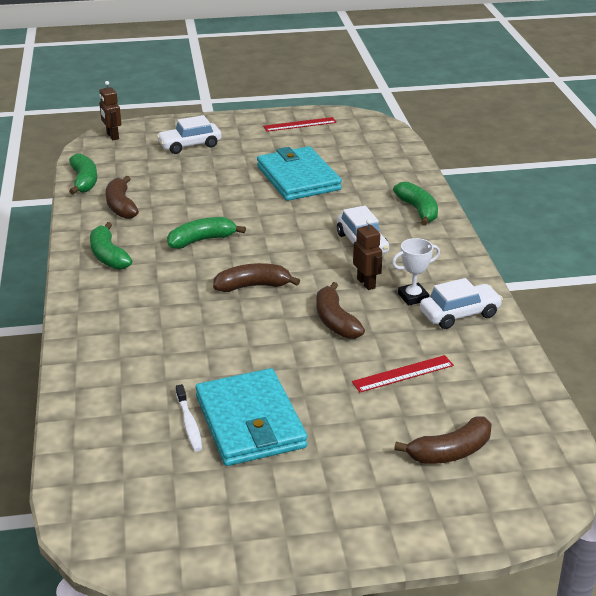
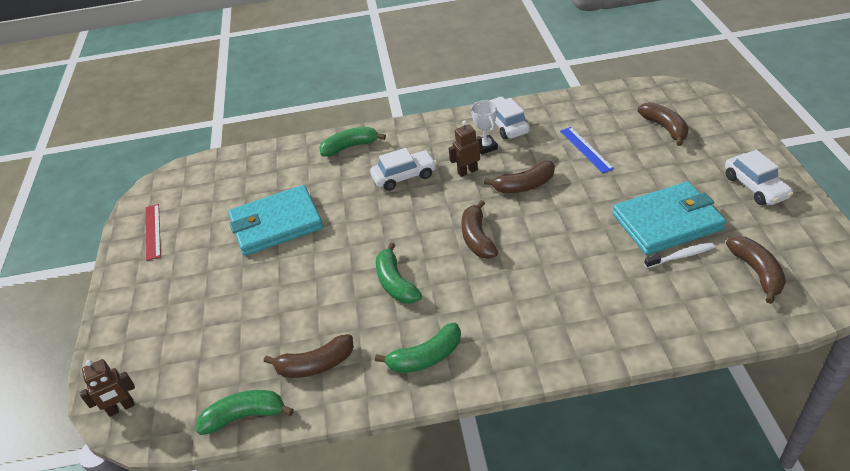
camera: 85 degrees left, 10 degrees up
white car [157,115,222,154] -> white car moved to [725,150,793,205]
red ruler [352,355,454,392] -> blue ruler [560,127,614,173]
none -> brown banana [726,236,786,304]

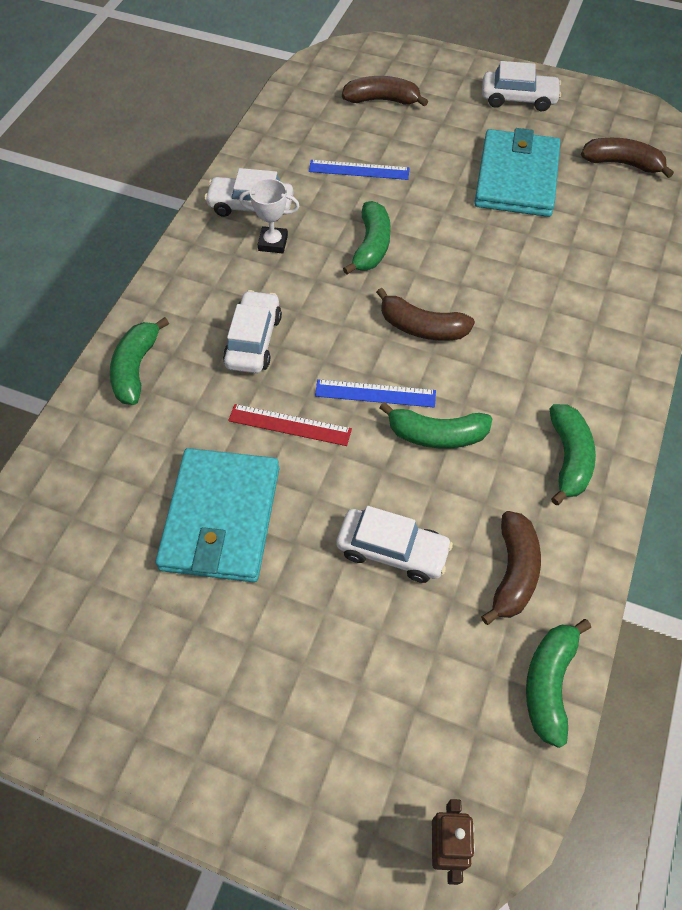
camera: 65 degrees left, 15 degrees up
red ruler [145,204,161,261] -> red ruler moved to [228,404,352,446]
brown robot [449,121,482,177] -> none
brown banana [484,161,555,193] -> green banana [343,201,391,275]
white toothbrush [644,242,715,268] -> none
none -> blue ruler [315,379,436,408]
none -> white car [336,506,453,583]

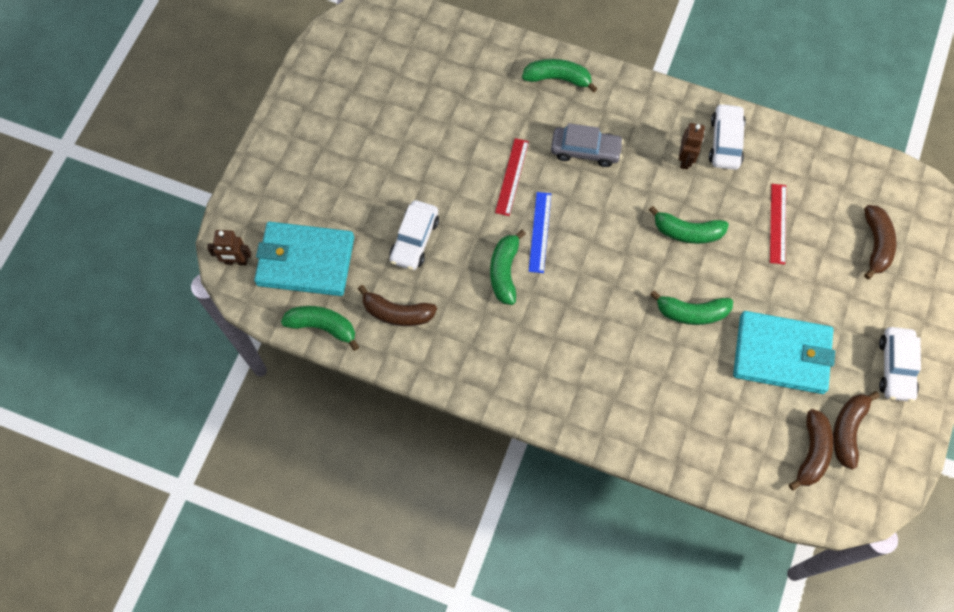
camera: 90 degrees right, 10 degrees up
turquoise wallet [156,448,279,582] -> turquoise wallet moved to [254,222,354,296]
white car [223,290,282,373] -> grey car [551,123,624,167]
white trophy [239,178,299,253] -> brown robot [679,123,705,170]
blue ruler [309,160,410,180] -> red ruler [770,184,786,265]
brown banana [376,288,475,341] -> brown banana moved to [833,391,880,470]
green banana [549,404,596,505] -> green banana moved to [650,290,733,325]

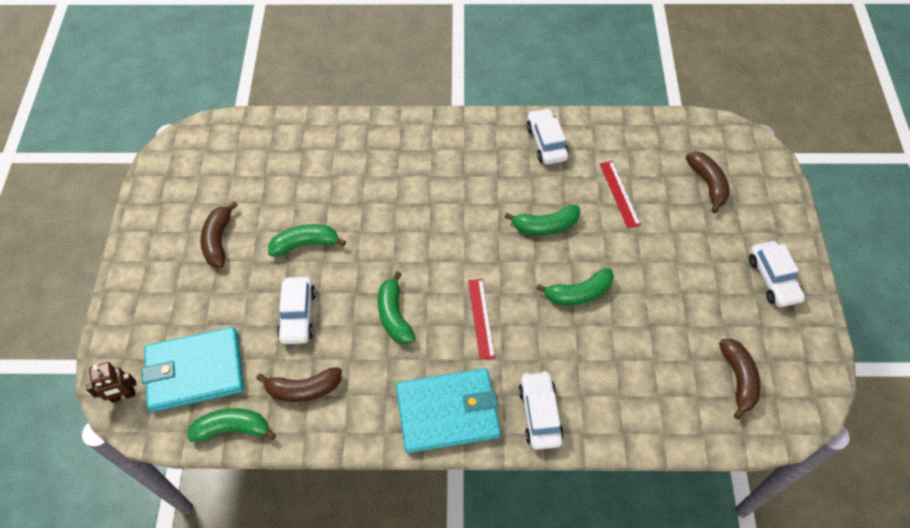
camera: 20 degrees left, 10 degrees down
red ruler [495,138,529,216] -> red ruler moved to [468,279,495,360]
green banana [522,59,598,93] -> green banana moved to [268,224,346,257]
blue ruler [529,192,551,273] -> none
grey car [551,123,624,167] -> none
brown robot [679,123,705,170] -> none
turquoise wallet [733,311,835,394] -> turquoise wallet moved to [396,368,501,453]
brown banana [833,391,880,470] -> brown banana moved to [200,201,238,267]
none -> white car [518,371,564,450]

